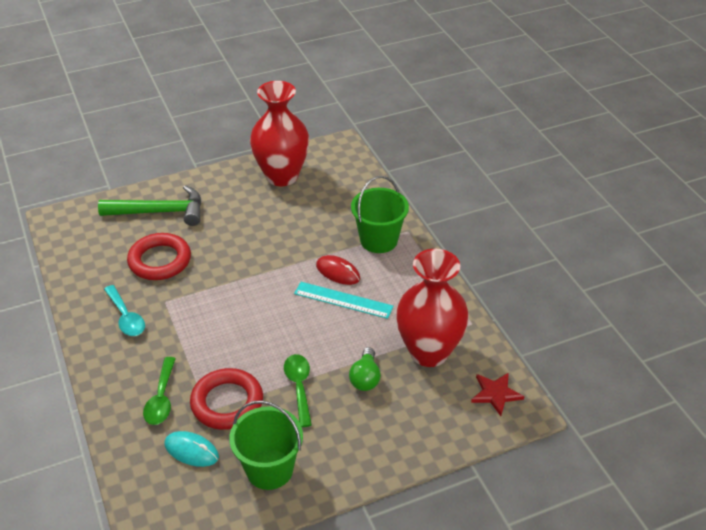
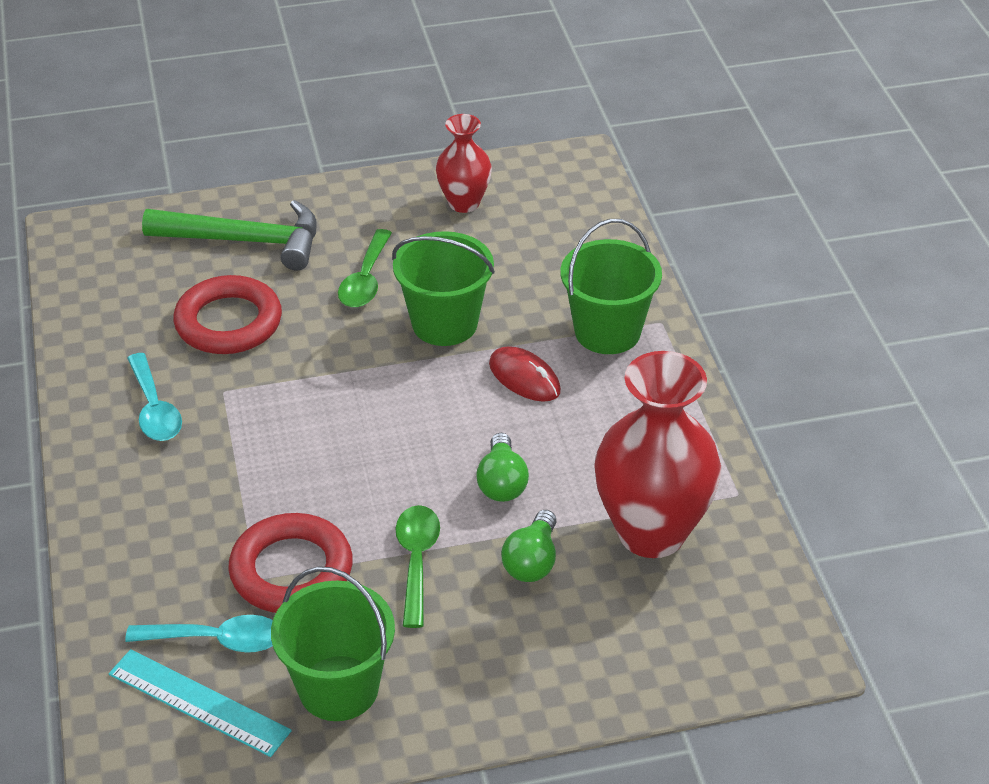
camera: 10 degrees right, 0 degrees up
green spoon [143,357,176,425] -> green spoon moved to [338,229,392,308]
turquoise mouse [164,431,219,467] -> turquoise spoon [125,615,273,653]
red vase [250,81,310,186] -> red vase [436,114,492,213], size x0.55
turquoise ruler [294,282,394,319] -> turquoise ruler moved to [109,649,292,757]
red star [471,372,525,416] -> none
none -> green bucket [392,231,495,346]
none -> green light bulb [476,433,529,502]

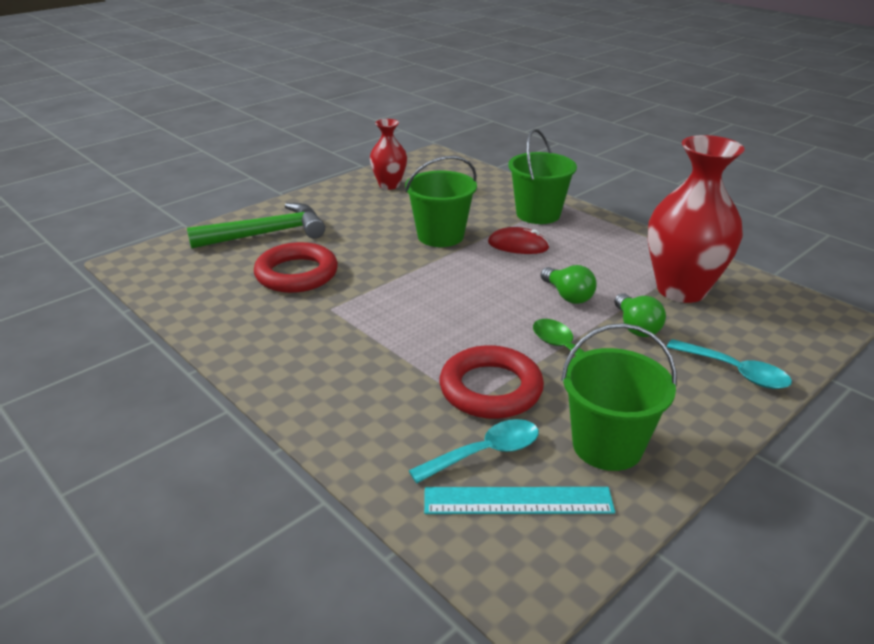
camera: 30 degrees left, 10 degrees down
turquoise spoon [127,353,182,441] -> turquoise spoon moved to [667,339,792,389]
green spoon [338,229,392,308] -> none

